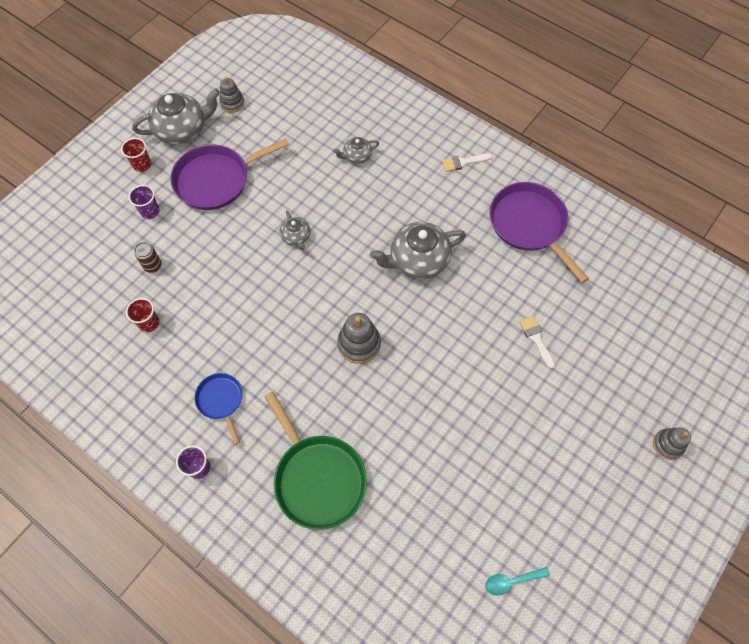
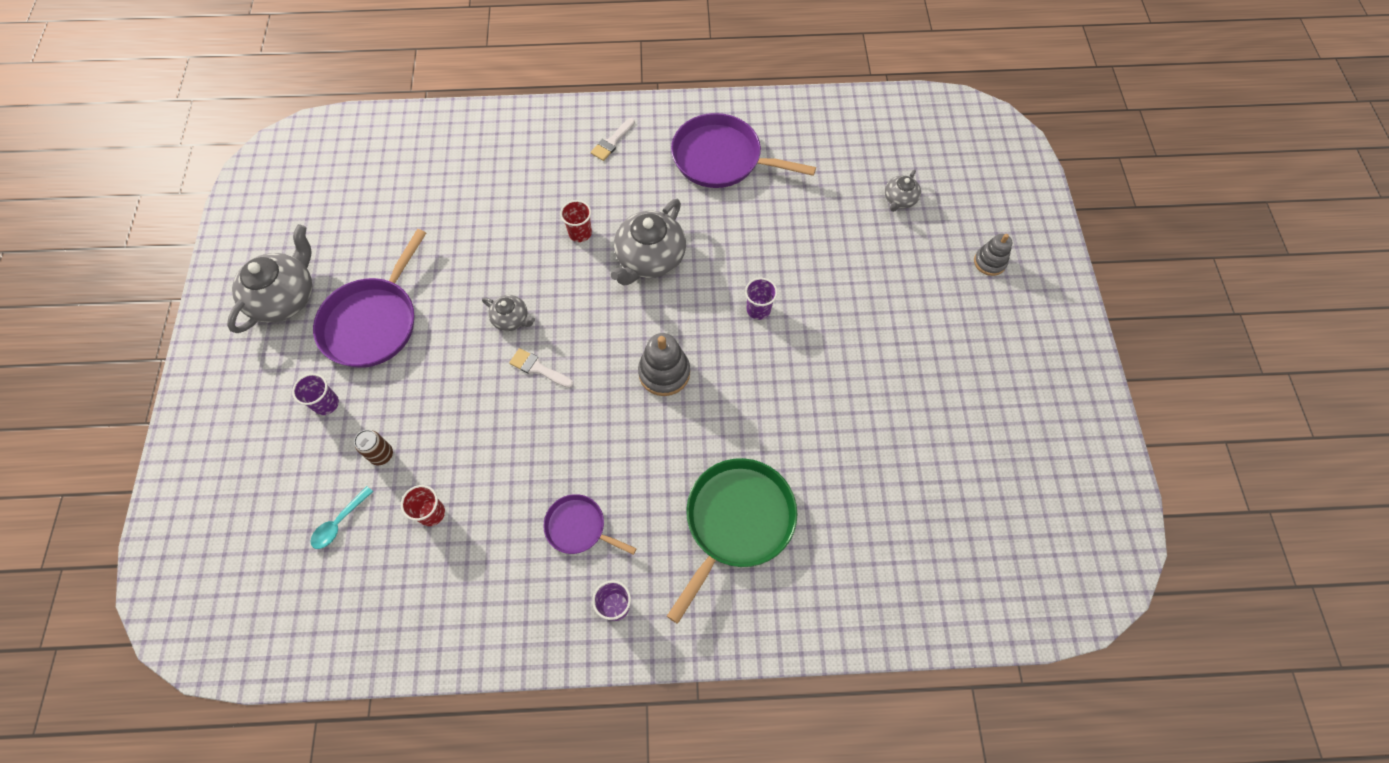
camera: 40 degrees left, 0 degrees up
red cup [121,138,151,172] -> red cup moved to [560,200,592,242]
blue pan [194,373,243,445] -> purple pan [543,494,637,555]
grey stacking toy [219,77,245,113] -> none
green pan [264,392,367,530] -> green pan turned 75 degrees counterclockwise [667,458,797,624]
grey teapot [333,137,379,164] -> grey teapot moved to [885,169,921,212]
turquoise spoon [485,567,550,596] -> turquoise spoon moved to [311,486,373,549]
white brush [519,316,555,369] -> white brush moved to [509,348,573,388]
none -> purple cup [745,278,778,320]

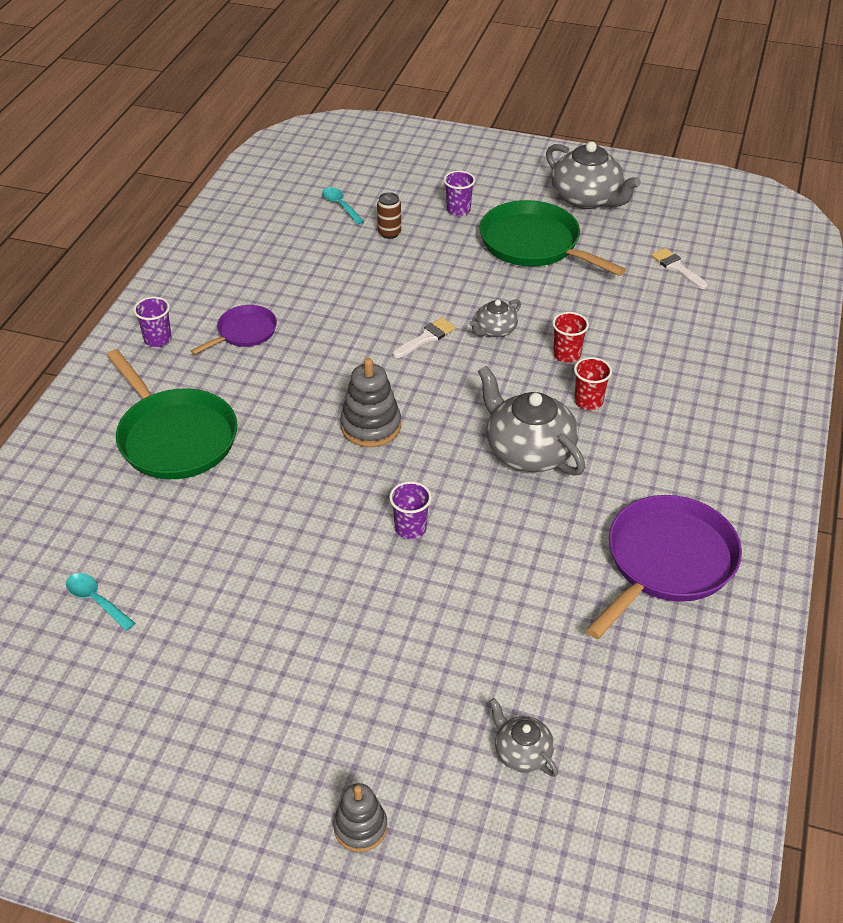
camera: 110 degrees right, 20 degrees down
purple pan [313,229,426,368] -> green pan [479,200,626,276]
red cup [401,485,445,526] -> red cup moved to [552,312,589,363]
white brush [591,118,635,161] -> white brush moved to [651,248,707,289]
none -> turquoise spoon [66,573,135,631]

